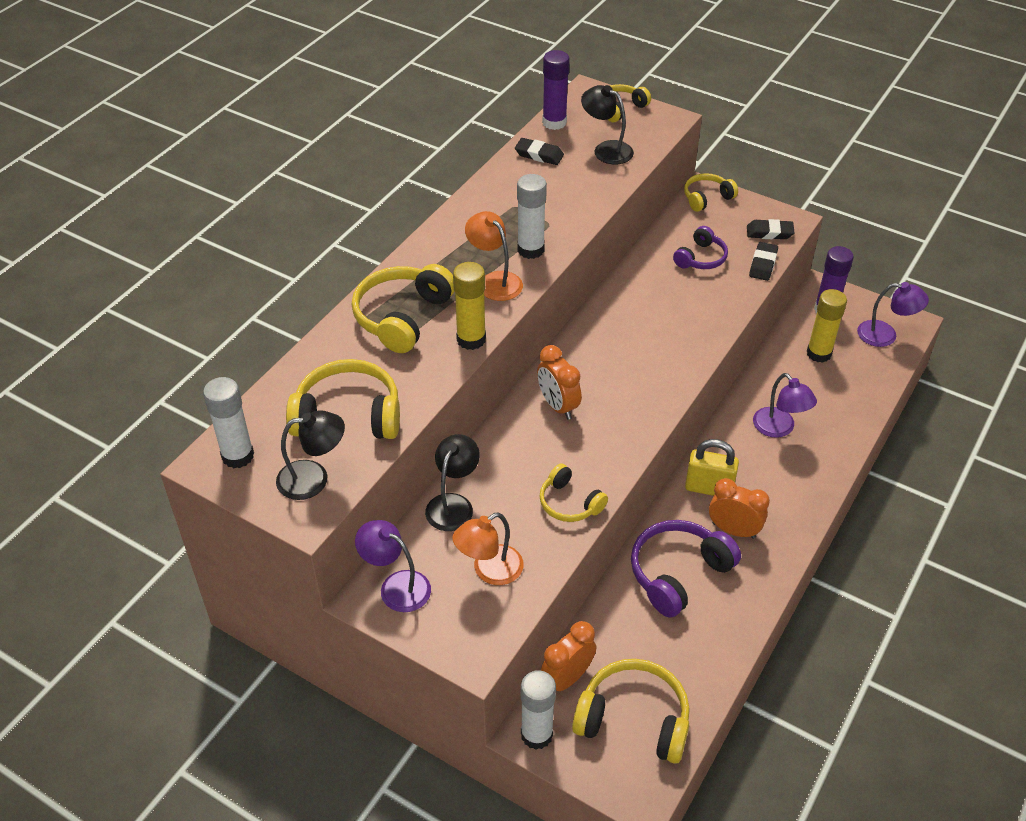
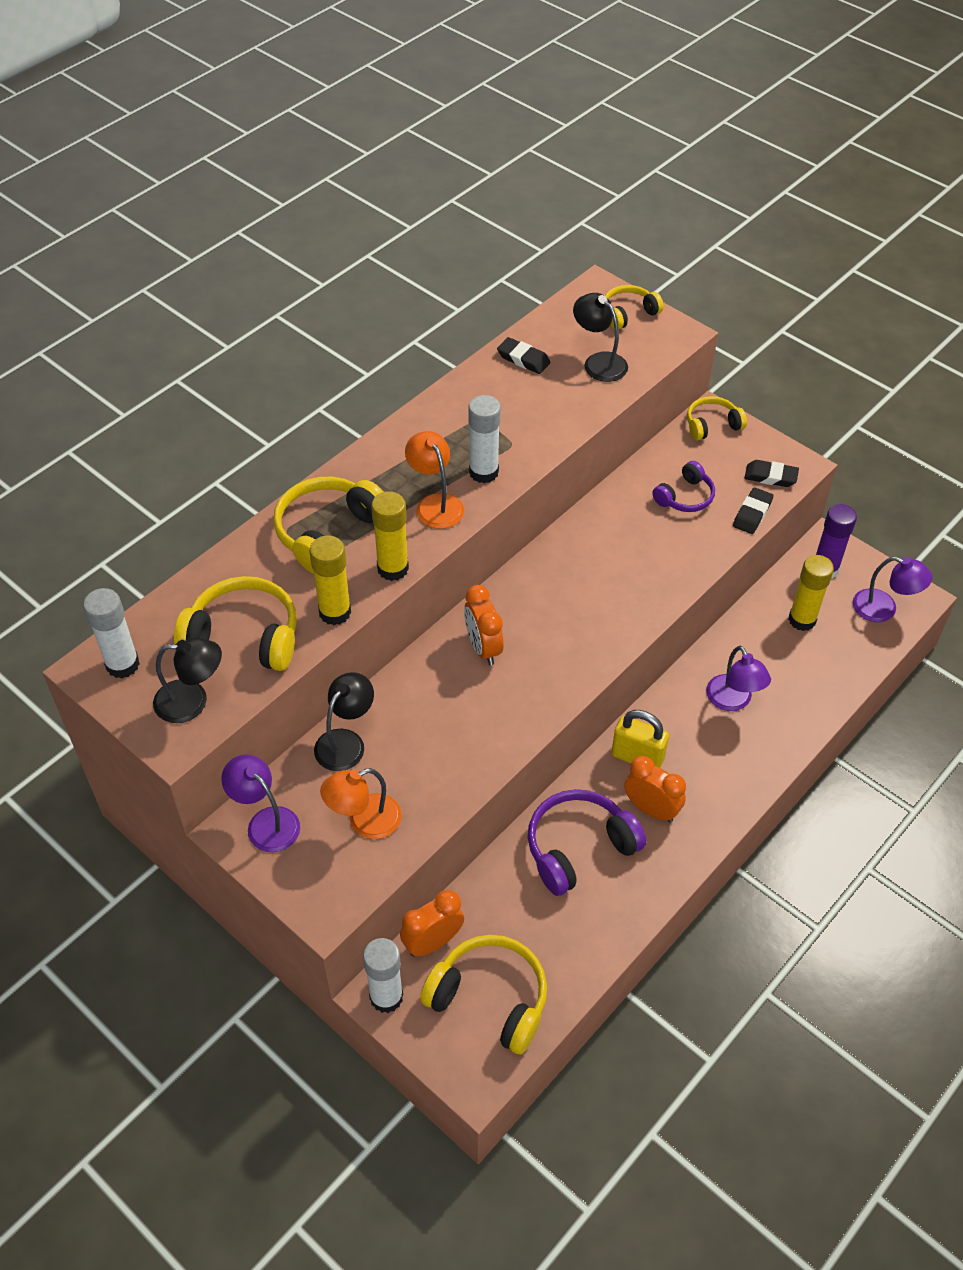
camera: 10 degrees right, 5 degrees up
yellow headphones [539,463,608,522] -> none
purple glue stick [542,50,570,130] -> none
none -> yellow glue stick [309,535,351,625]

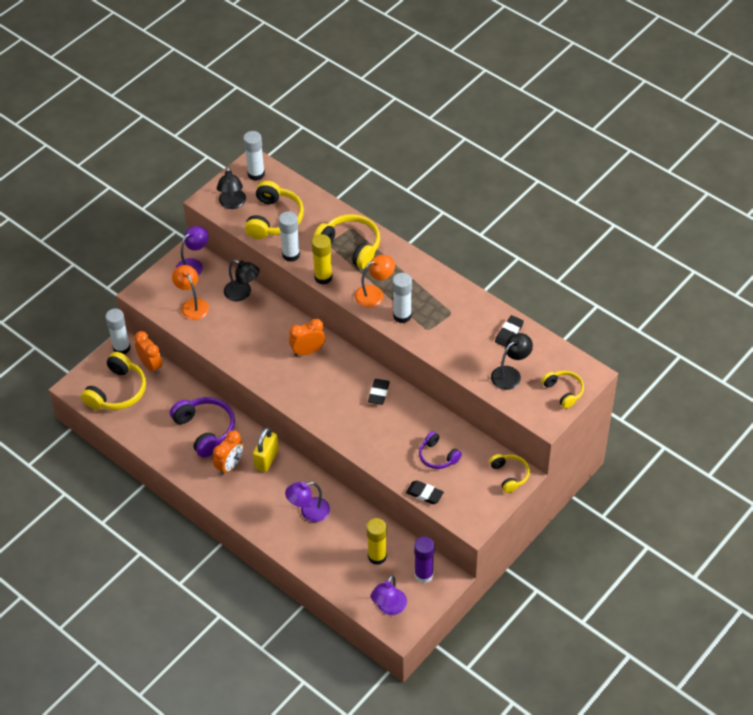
camera: 90 degrees right, 0 degrees up
yellow glue stick [309,535,351,625] -> white glue stick [279,211,300,262]
black eraser [745,460,799,487] -> black eraser moved to [368,379,390,405]

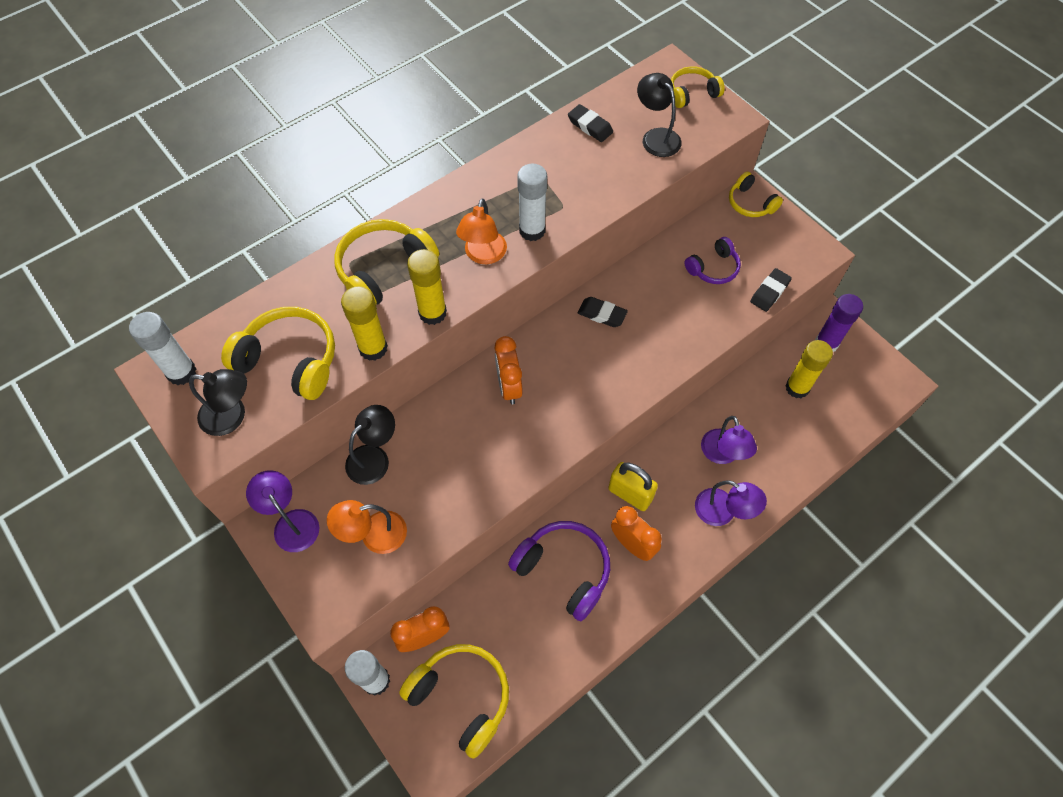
camera: 80 degrees left, 10 degrees up
purple headphones [170,397,235,457] -> purple headphones turned 60 degrees clockwise [508,521,610,621]
white glue stick [279,211,300,262] -> yellow glue stick [341,286,388,361]
orange lamp [355,255,395,308] -> orange lamp turned 150 degrees counterclockwise [456,198,507,264]
purple lamp [371,575,407,615] -> purple lamp moved to [695,480,767,526]
yellow headphones [489,454,530,493] -> yellow headphones turned 120 degrees counterclockwise [729,172,783,217]

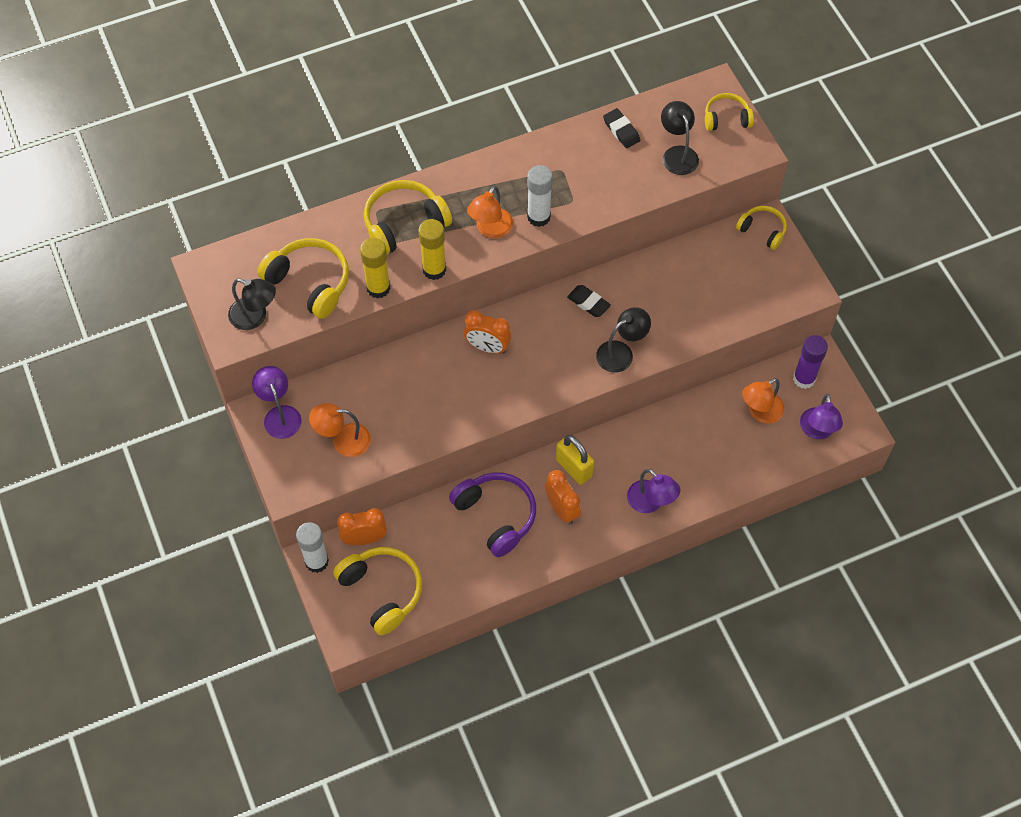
camera: 15 degrees right, 0 degrees up
white glue stick [129,312,196,385] -> none
black lamp [345,405,395,485] -> black lamp moved to [596,307,651,373]
orange clock [494,336,523,405] -> orange clock turned 75 degrees counterclockwise [464,310,511,354]
purple headphones [685,237,741,284] -> none
purple lamp [701,416,757,464] -> purple lamp moved to [800,394,843,439]
yellow headphones [729,172,783,217] -> yellow headphones turned 150 degrees clockwise [736,206,787,250]
black eraser [750,268,792,312] -> none
yellow glue stick [785,340,833,398] -> orange lamp [742,378,785,424]

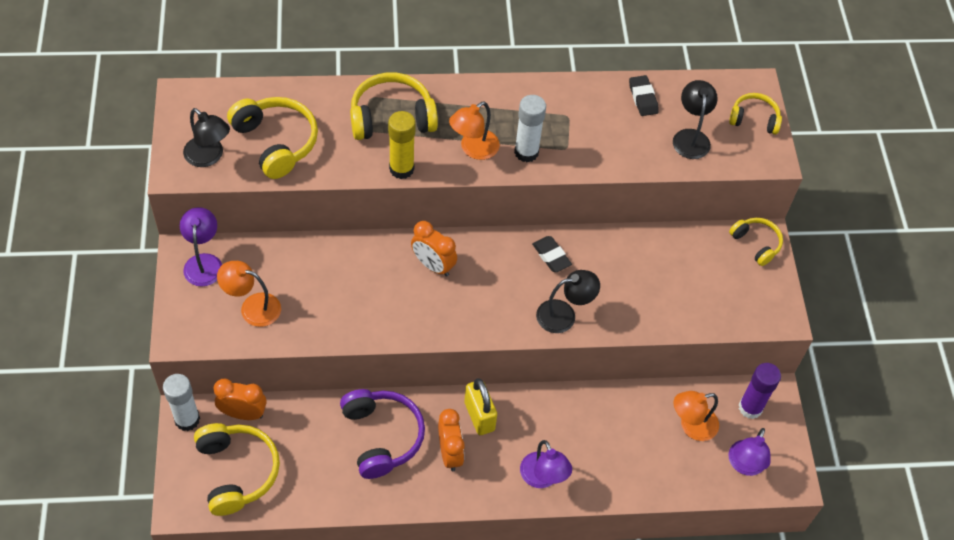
camera: 15 degrees right, 5 degrees down
yellow glue stick [360,238,391,299] -> none

